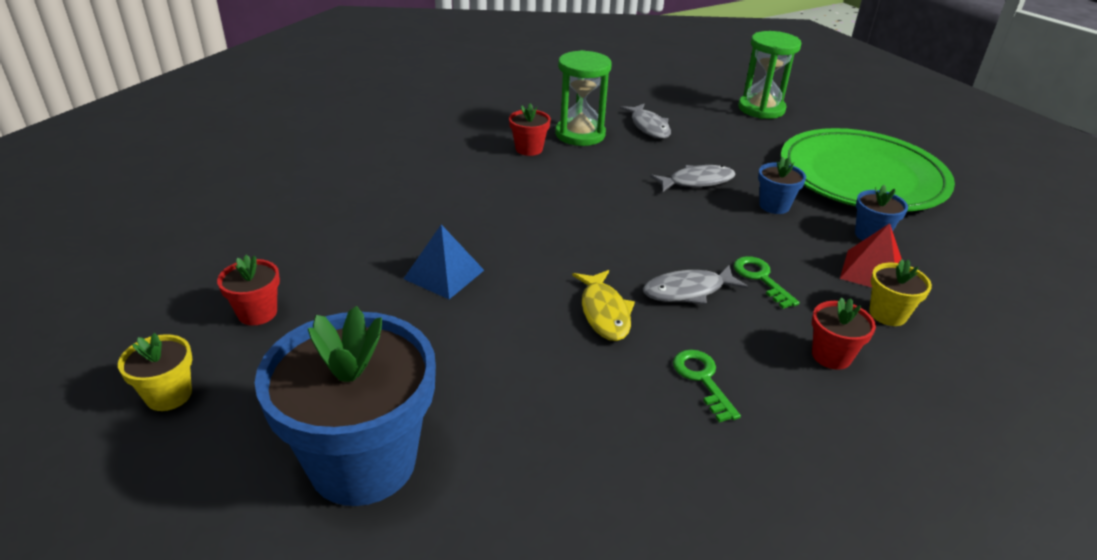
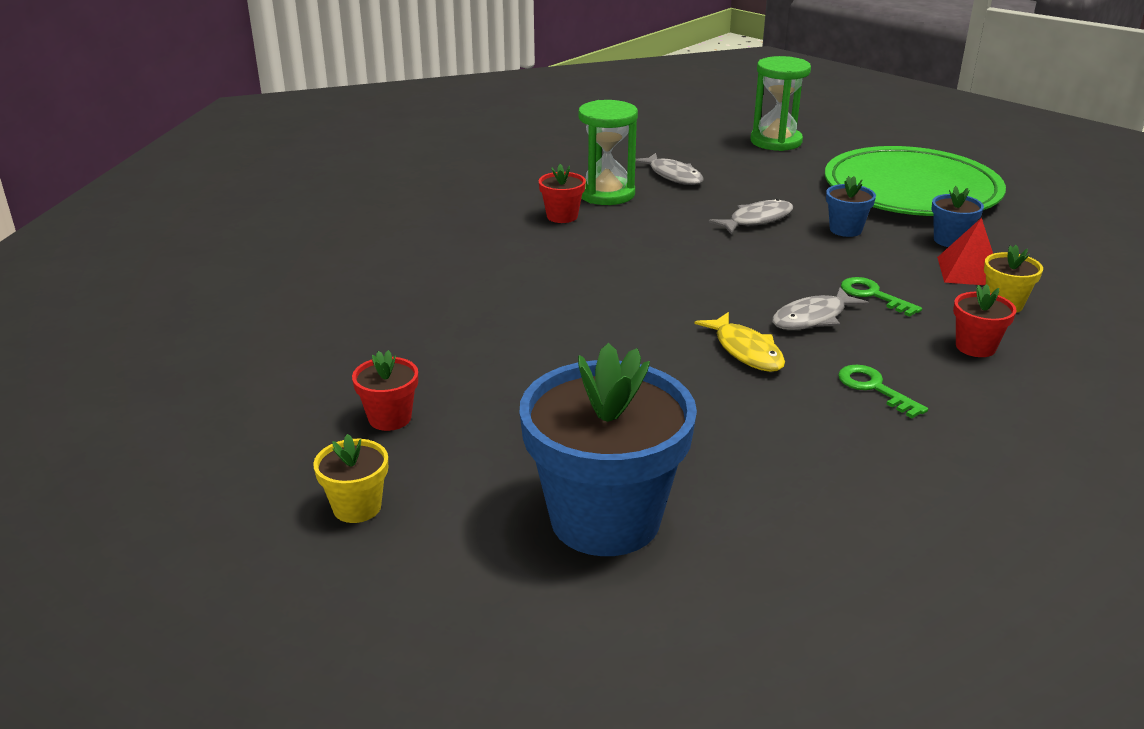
camera: 15 degrees left, 5 degrees down
blue pyramid [403,224,484,299] -> none

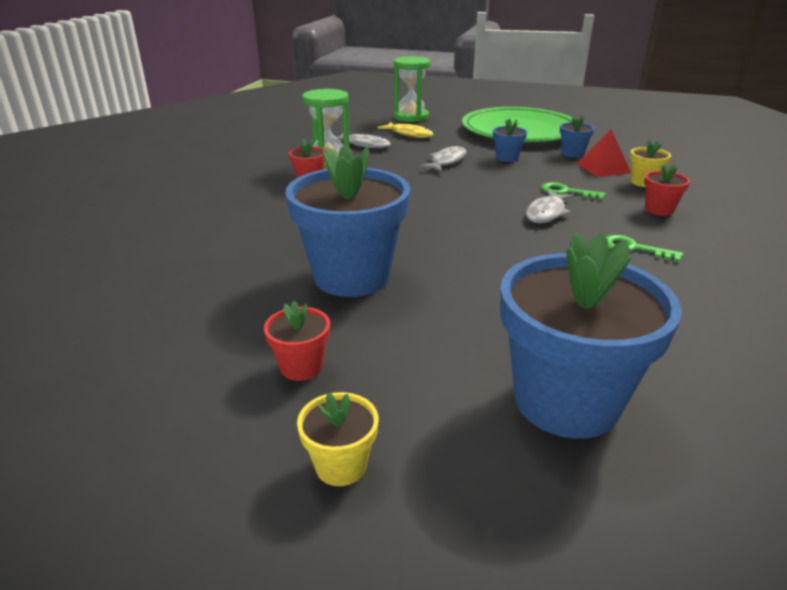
camera: 25 degrees left, 0 degrees up
yellow fish [694,312,785,372] -> yellow fish moved to [377,122,433,138]
none -> blue flower pot [285,144,410,297]

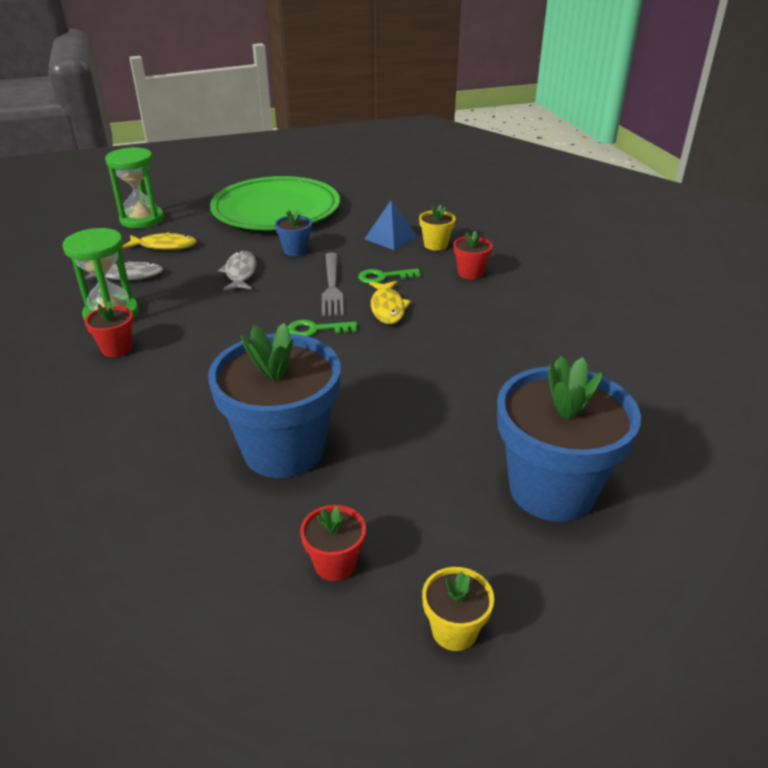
camera: 35 degrees left, 5 degrees up
grey fish [526,190,574,223] -> yellow fish [369,281,411,324]
blue flower pot [560,115,595,158] -> none
red pyramid [577,129,631,177] -> blue pyramid [364,200,418,250]
green key [605,235,683,262] -> green key moved to [288,320,357,337]
none -> grey fork [322,253,344,316]

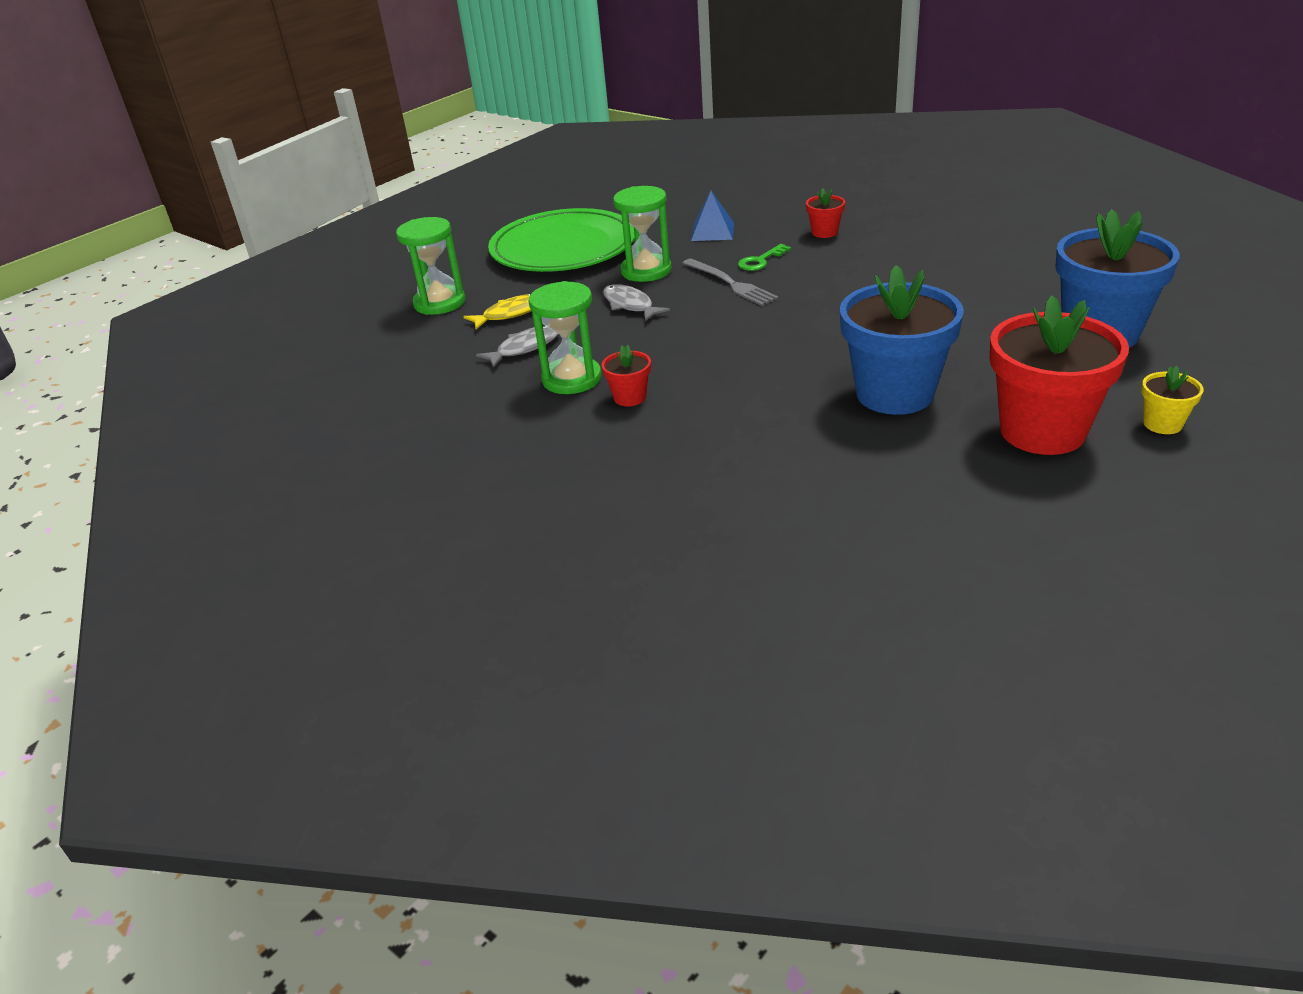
camera: 30 degrees left, 0 degrees up
blue flower pot [275,210,312,256] -> green hourglass [613,186,672,282]
green key [288,320,357,337] -> none
red flower pot [300,505,366,581] -> red flower pot [990,295,1129,455], size x2.27
yellow fish [369,281,411,324] -> none
yellow flower pot [419,205,456,251] -> none

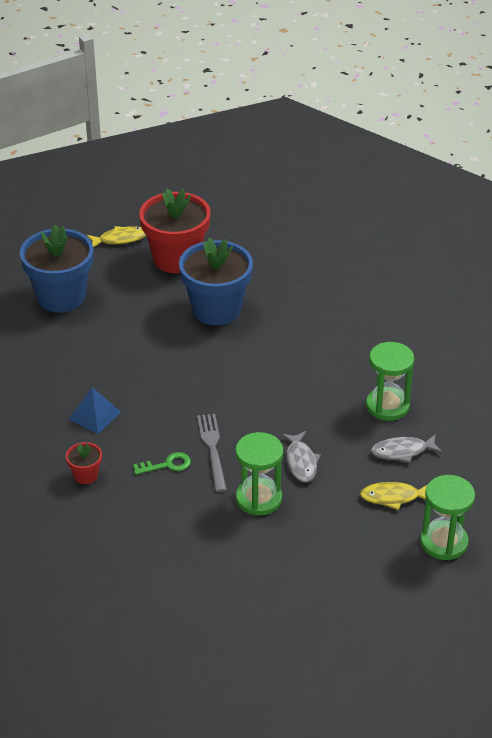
camera: 155 degrees left, 5 degrees up
green plate [488,208,635,272] -> none
red flower pot [601,345,651,406] -> none
blue pyramid [691,191,734,241] -> blue pyramid moved to [69,387,121,434]
yellow flower pot [1141,366,1204,434] -> yellow fish [87,226,146,247]

